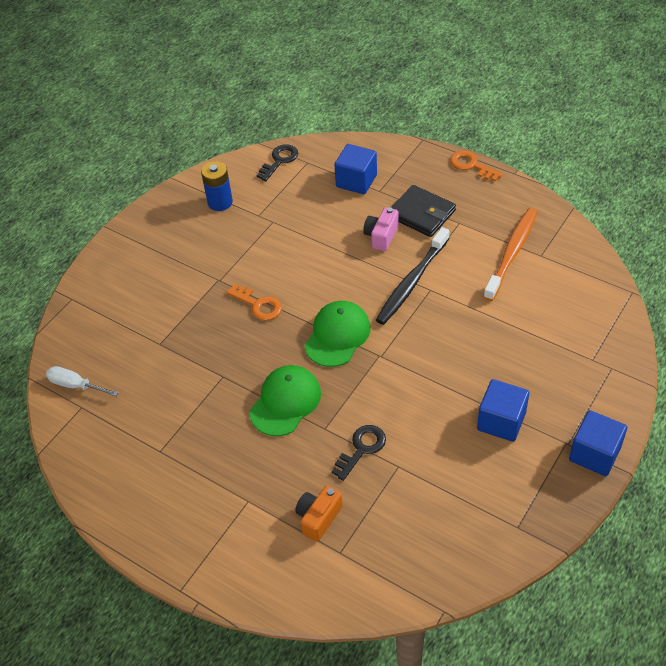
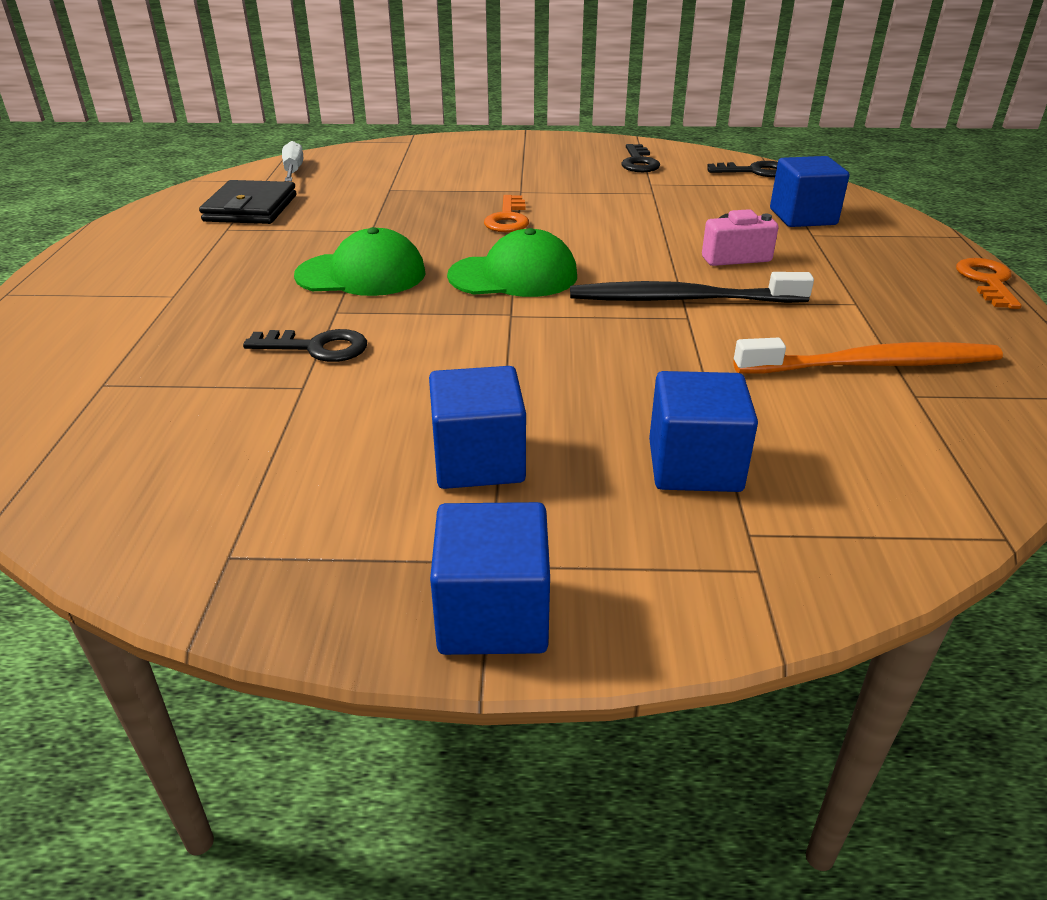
camera: 55 degrees right, 15 degrees down
blue battery [201,161,233,211] -> black key [621,144,660,172]
orange camera [295,486,343,542] -> none
black wallet [391,185,456,237] -> black wallet moved to [199,180,297,224]
none -> blue cube [649,371,758,492]

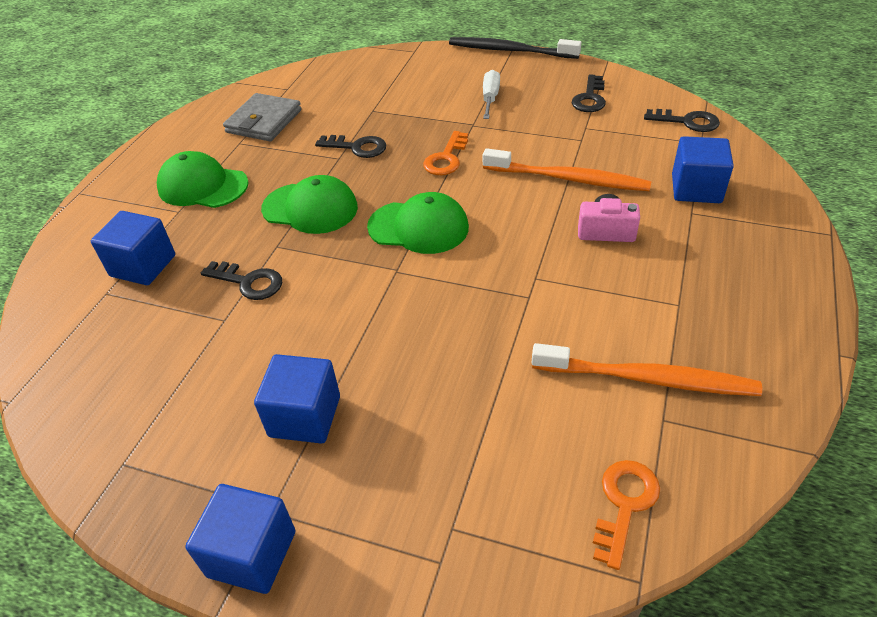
camera: 20 degrees right, 10 degrees up
black wallet [199,180,297,224] -> grey wallet [223,93,302,141]
white screwdriver [282,141,303,182] -> white screwdriver moved to [483,70,500,119]
black toothbrush [570,272,814,303] -> black toothbrush moved to [449,37,581,59]
blue cube [649,371,758,492] -> blue cube moved to [91,211,175,285]
orange key [956,258,1022,309] -> orange key moved to [593,460,660,570]
none -> green cap [157,151,249,208]
none -> black key [315,135,386,158]
none -> orange toothbrush [483,148,651,191]

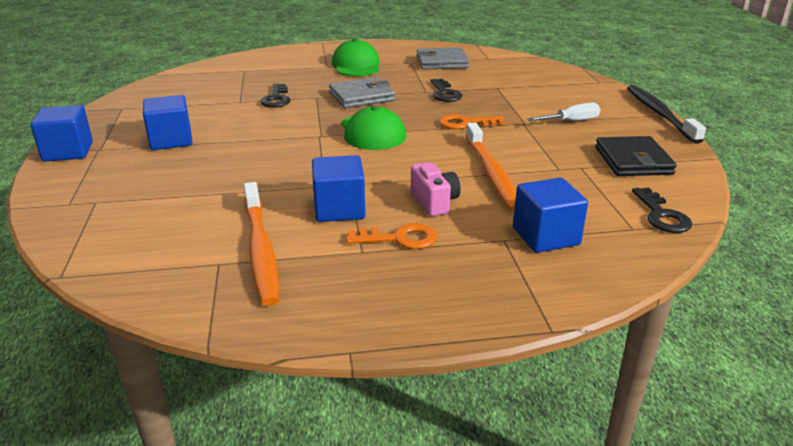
camera: 60 degrees right, 15 degrees down
blue cube [91,211,175,285] -> blue cube moved to [312,155,366,222]
green cap [261,175,358,234] -> grey wallet [329,77,395,108]
black key [572,75,606,112] -> black wallet [595,136,677,176]
orange key [593,460,660,570] -> orange key moved to [346,223,437,249]

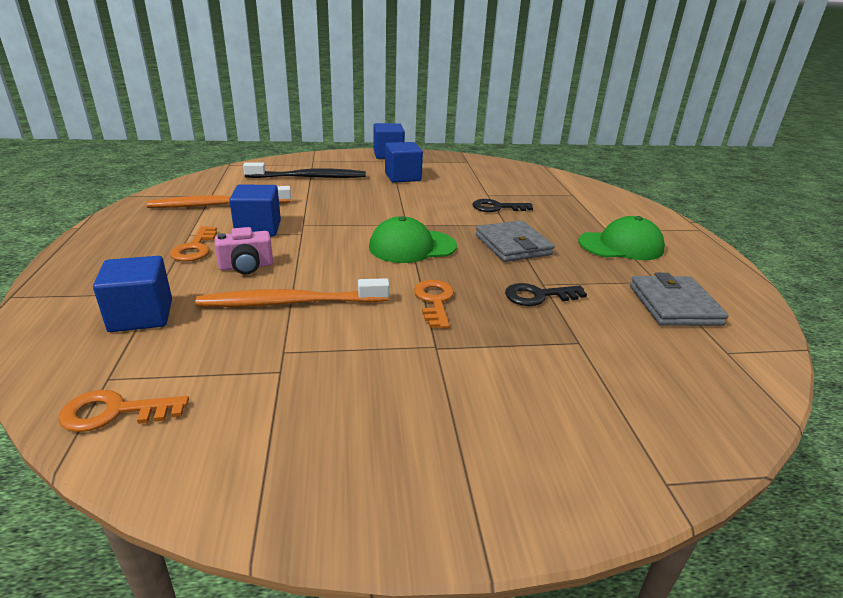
camera: 90 degrees right, 0 degrees up
white screwdriver [527,102,601,121] -> none
black wallet [595,136,677,176] -> none
black toothbrush [627,85,706,144] -> black toothbrush moved to [243,163,366,178]
black key [632,188,692,233] -> orange key [58,390,189,432]

